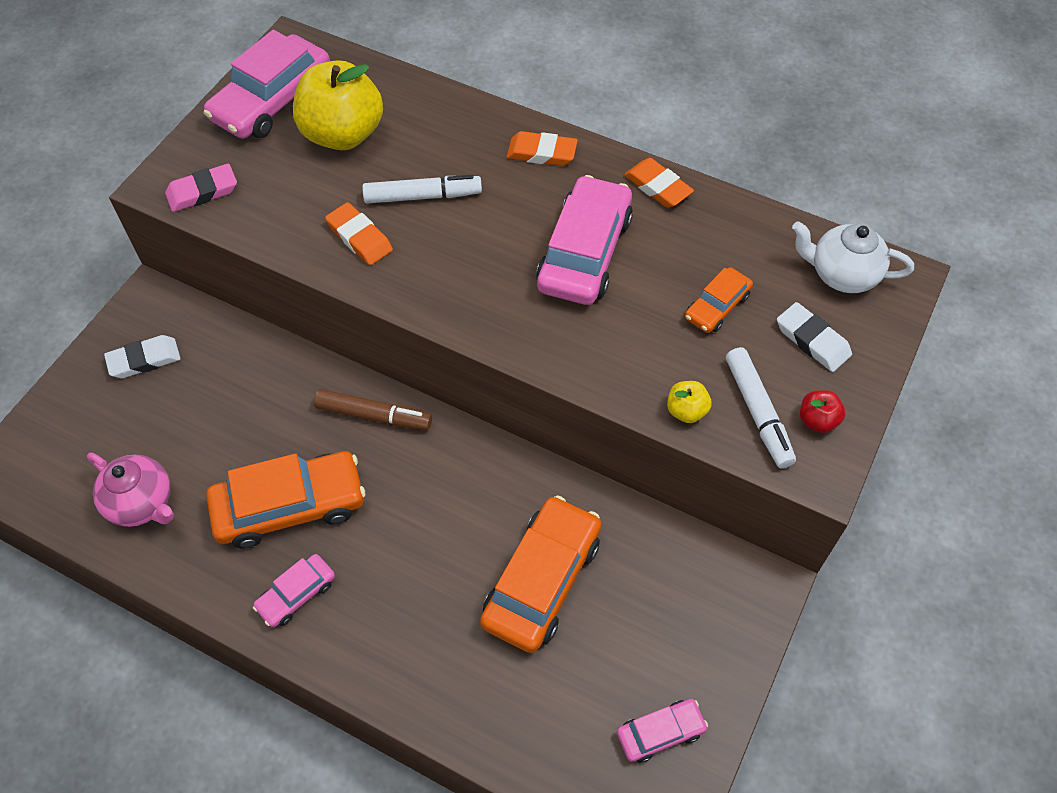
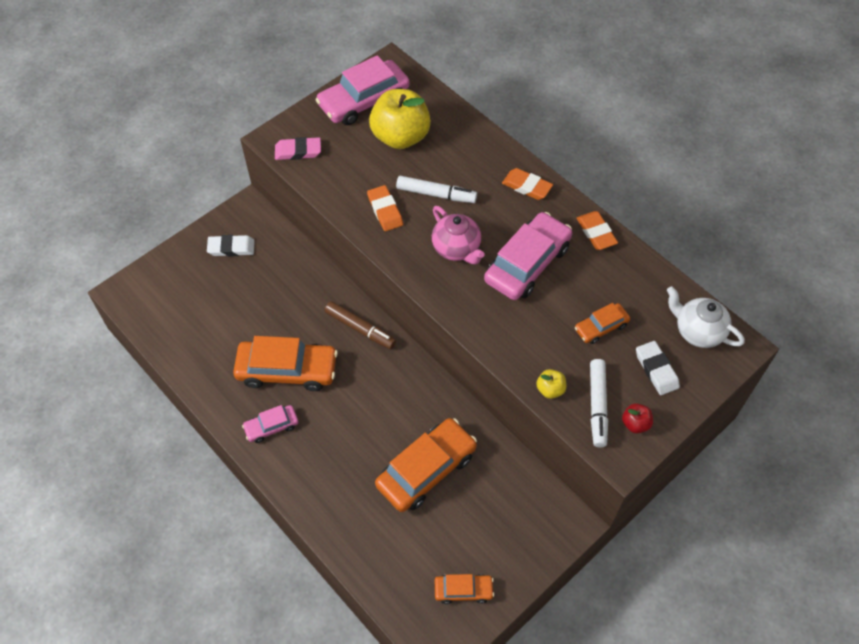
camera: 20 degrees right, 0 degrees up
pink teapot [87,453,174,527] -> pink teapot moved to [432,206,485,265]
pink car [617,699,708,763] -> orange car [435,574,494,604]

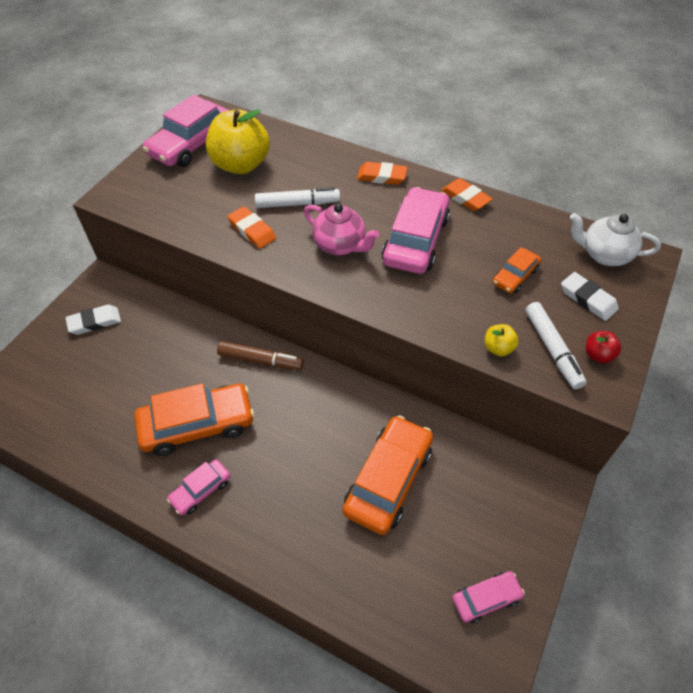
camera: 20 degrees left, 5 degrees down
pink eraser [275,137,321,160] -> none
orange car [435,574,494,604] -> pink car [452,571,525,623]

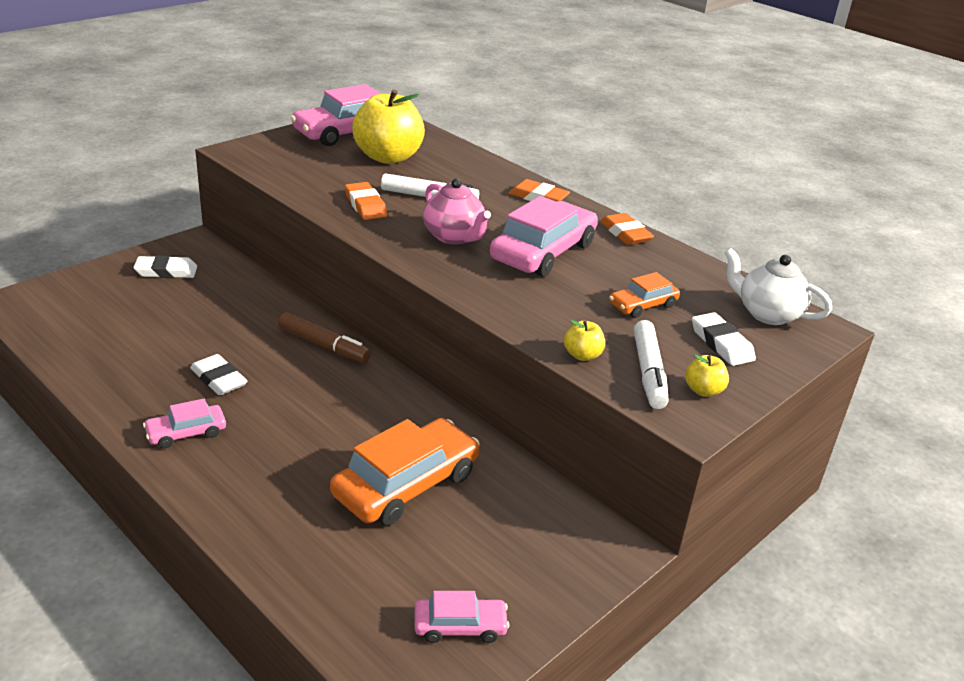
camera: 15 degrees right, 20 degrees down
orange car [135,383,254,456] -> white eraser [190,354,247,395]
red apple [586,331,621,363] -> yellow apple [685,354,729,397]

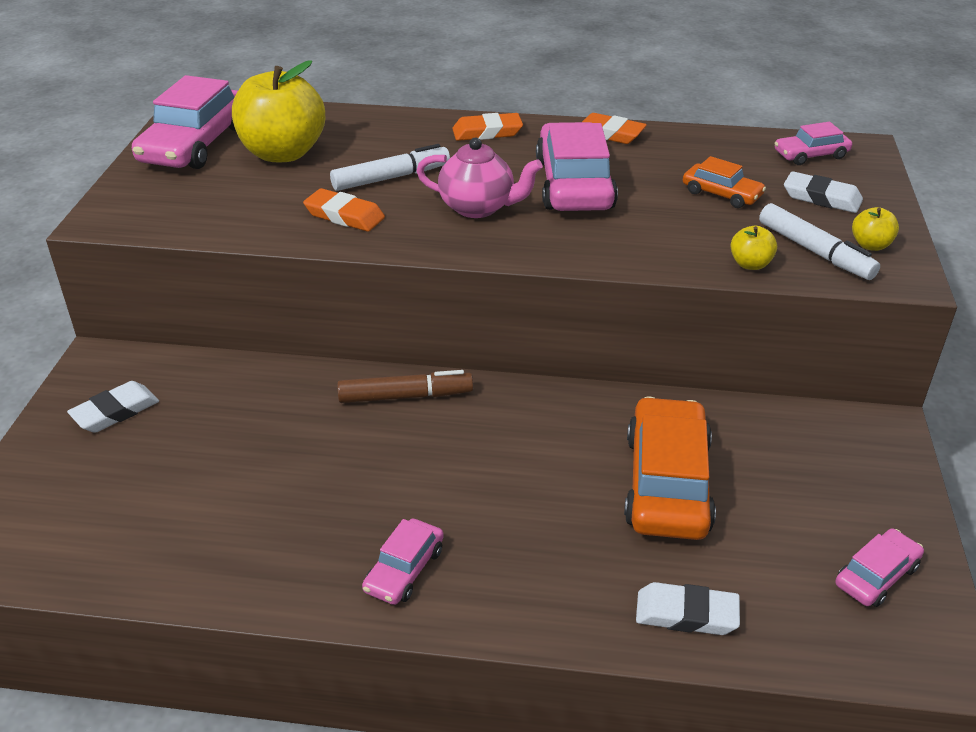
camera: 35 degrees left, 5 degrees up
white eraser [190,354,247,395] -> white eraser moved to [636,582,740,635]
orange car [609,272,680,318] -> orange car turned 75 degrees counterclockwise [683,156,766,208]
white teapot [724,248,832,325] -> pink car [774,122,852,165]

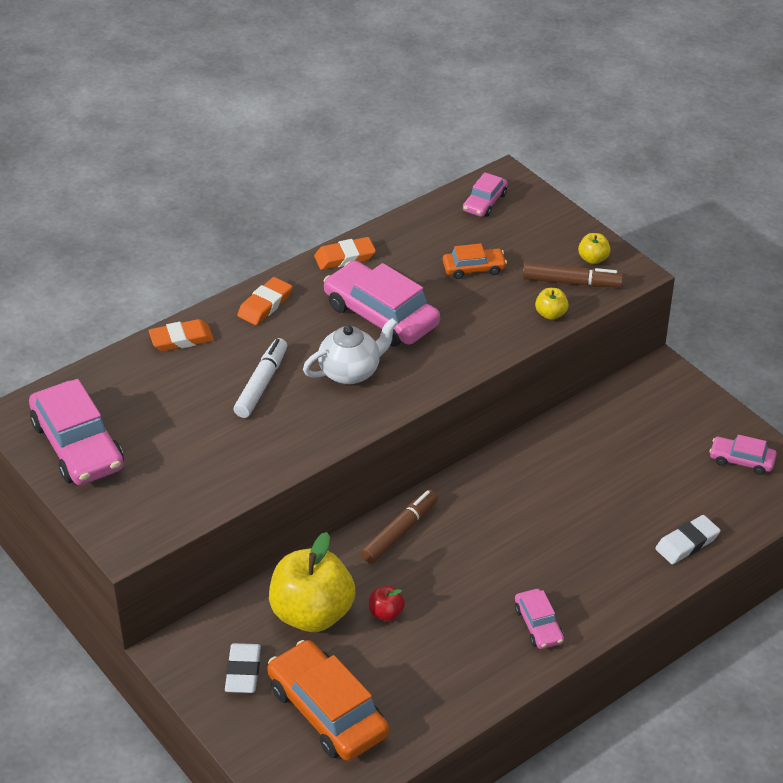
camera: 45 degrees left, 5 degrees up
yellow apple [232,61,325,162] -> yellow apple moved to [269,532,355,632]
orange eraser [303,188,385,232] -> orange eraser moved to [148,319,214,351]
pink teapot [416,138,543,218] -> white teapot [303,318,398,384]
orange car [624,396,716,540] -> orange car moved to [267,640,389,761]
white marker [759,203,880,280] -> brown marker [523,263,623,287]
white eraser [784,171,863,213] -> none
pink car [835,528,924,607] -> pink car turned 75 degrees counterclockwise [709,435,777,475]
none -> red apple [369,586,405,621]

